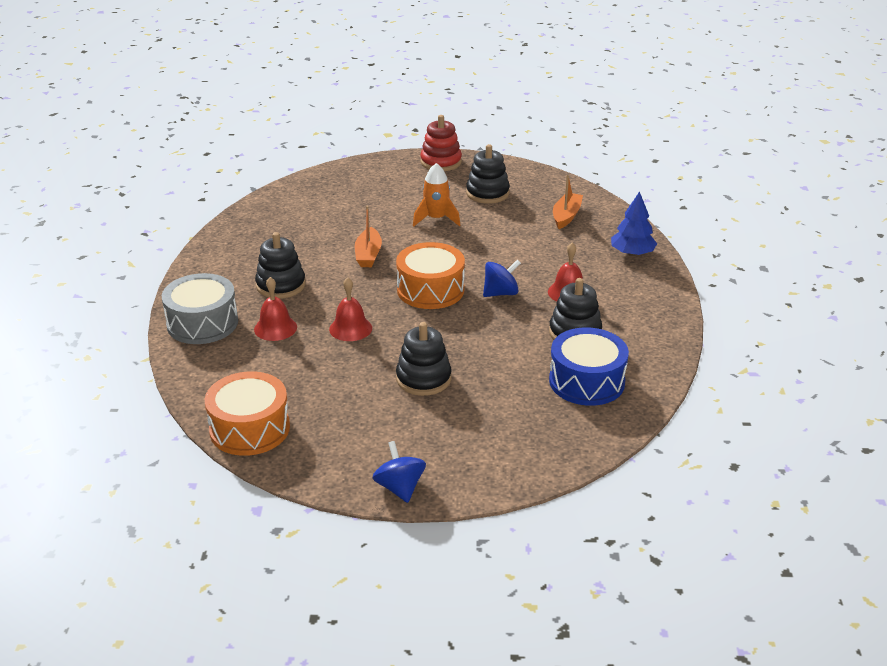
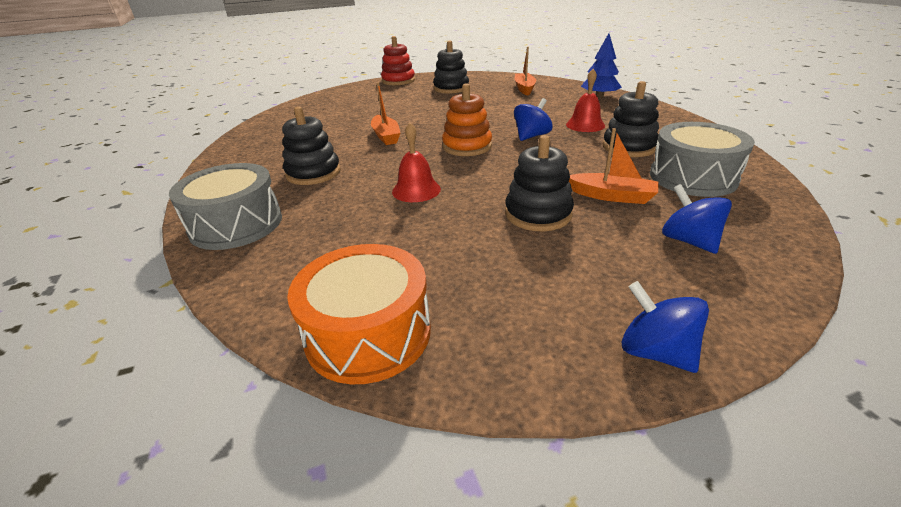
camera: 20 degrees left, 0 degrees up
red bell [254,277,297,341] -> none
orange drum [396,242,465,309] -> orange stacking toy [442,84,492,156]
orange rocket [413,163,460,226] -> none
blue drum [549,327,629,406] -> grey drum [650,122,755,197]
none -> orange boat [569,128,658,204]
none -> blue spinning top [662,184,732,254]

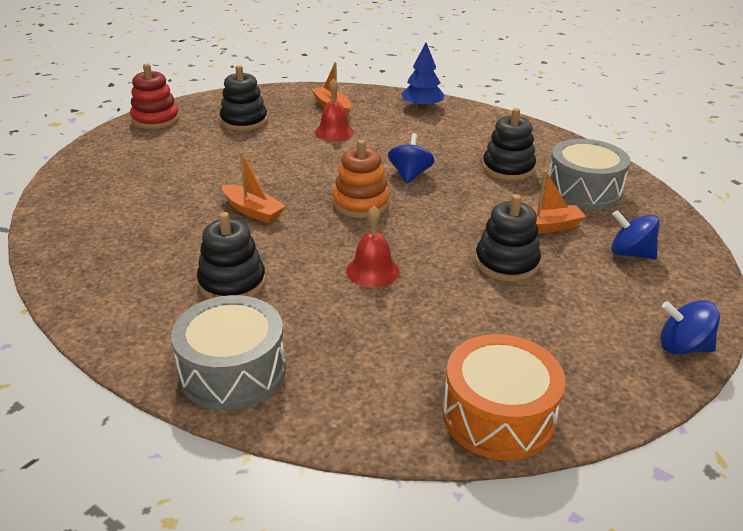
camera: 35 degrees left, 0 degrees up
red bell [566,69,605,132] -> red bell moved to [315,78,354,141]

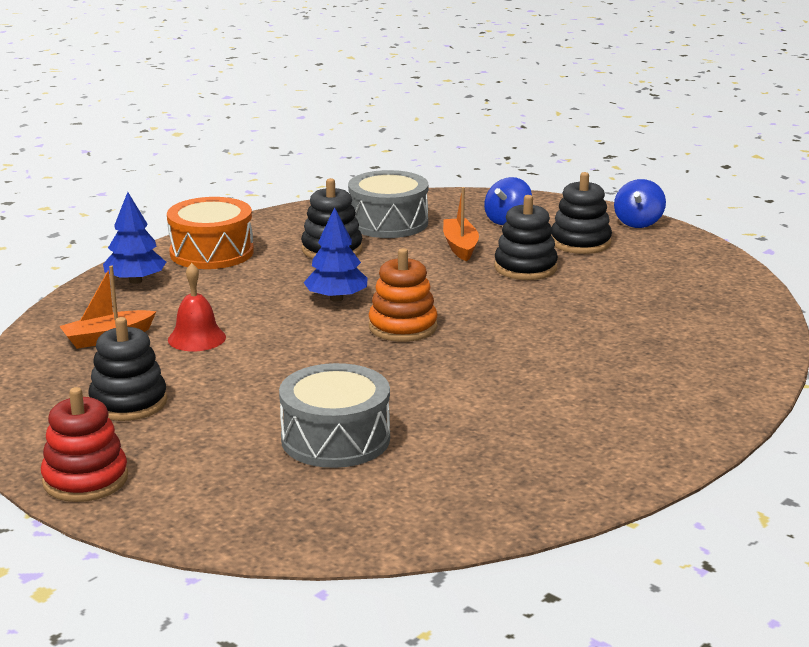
camera: 85 degrees left, 10 degrees down
grey drum [171,295,286,410] -> grey drum moved to [279,363,390,468]
black stacking toy [197,212,266,299] -> black stacking toy moved to [552,172,612,254]
orange boat [222,151,286,223] -> none
red bell [346,206,400,287] -> none
blue spinning top [388,133,435,184] -> blue tree [303,207,367,302]
orange drum [443,334,565,460] -> orange drum moved to [167,197,254,269]

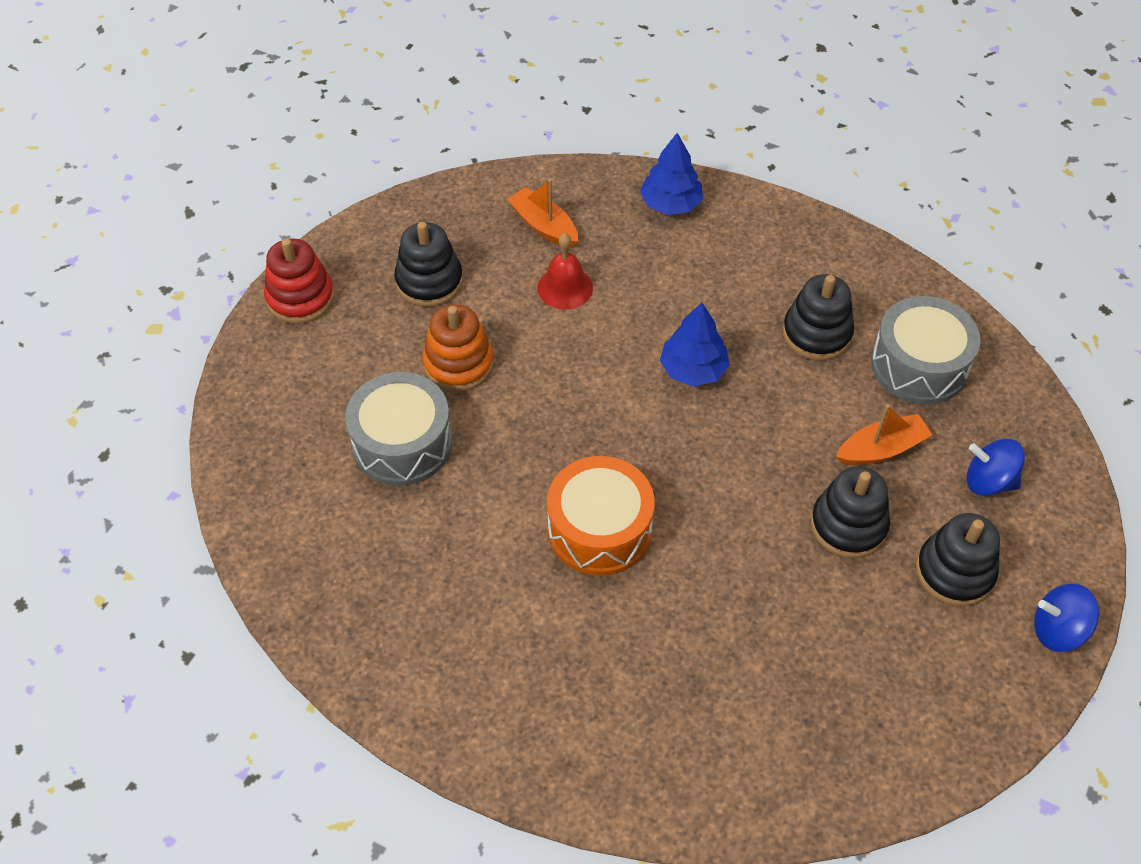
camera: 75 degrees right, 30 degrees up
orange drum [167,197,254,269] -> orange drum moved to [547,456,655,576]
orange stacking toy [368,248,438,342] -> orange stacking toy moved to [422,304,494,392]

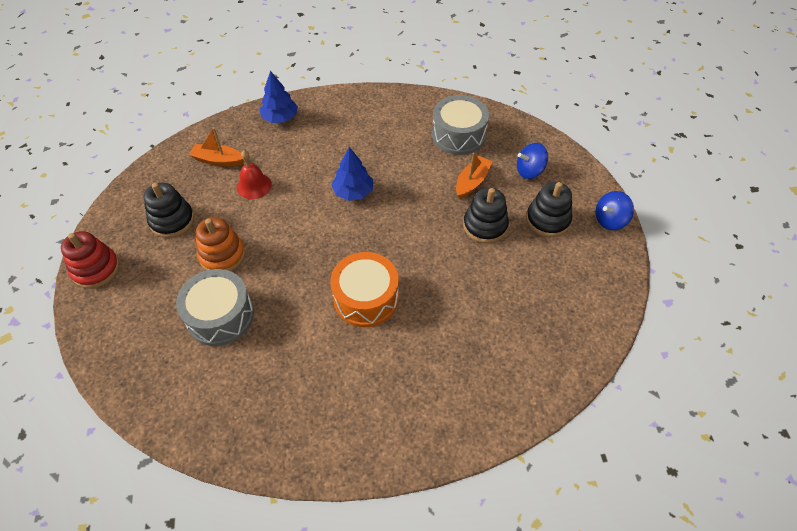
camera: 35 degrees left, 0 degrees up
black stacking toy [783,274,854,360] -> none

